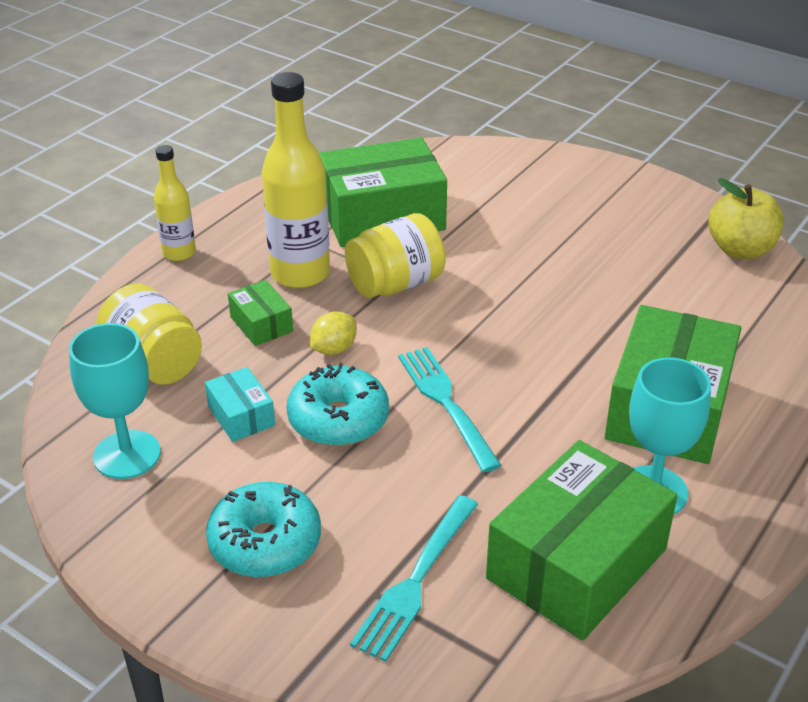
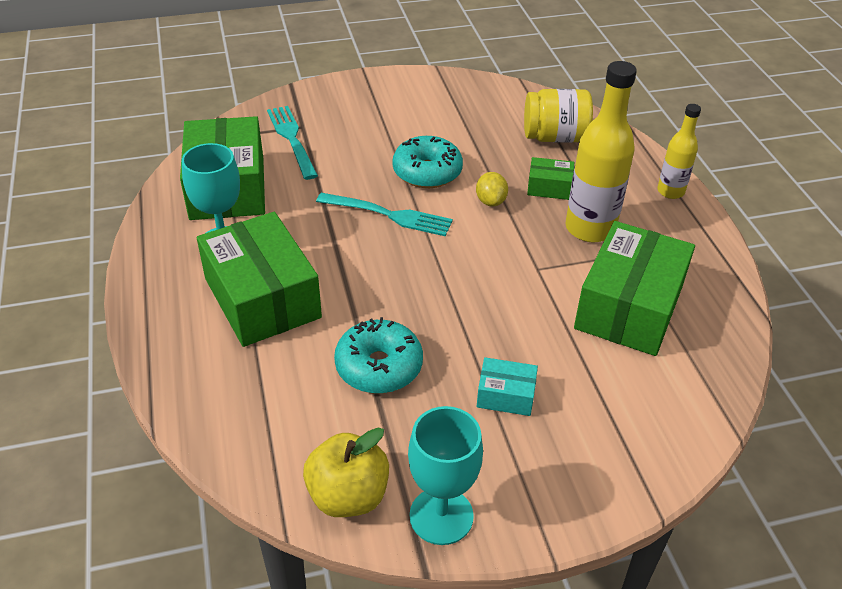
camera: 130 degrees right, 5 degrees up
turquoise goblet [69,323,161,479] -> turquoise goblet moved to [408,406,483,545]
turquoise box [205,367,275,442] -> turquoise box moved to [477,357,538,416]
turquoise donut [206,482,321,578] -> turquoise donut moved to [334,317,423,394]
yellow jar [345,213,446,298] -> none

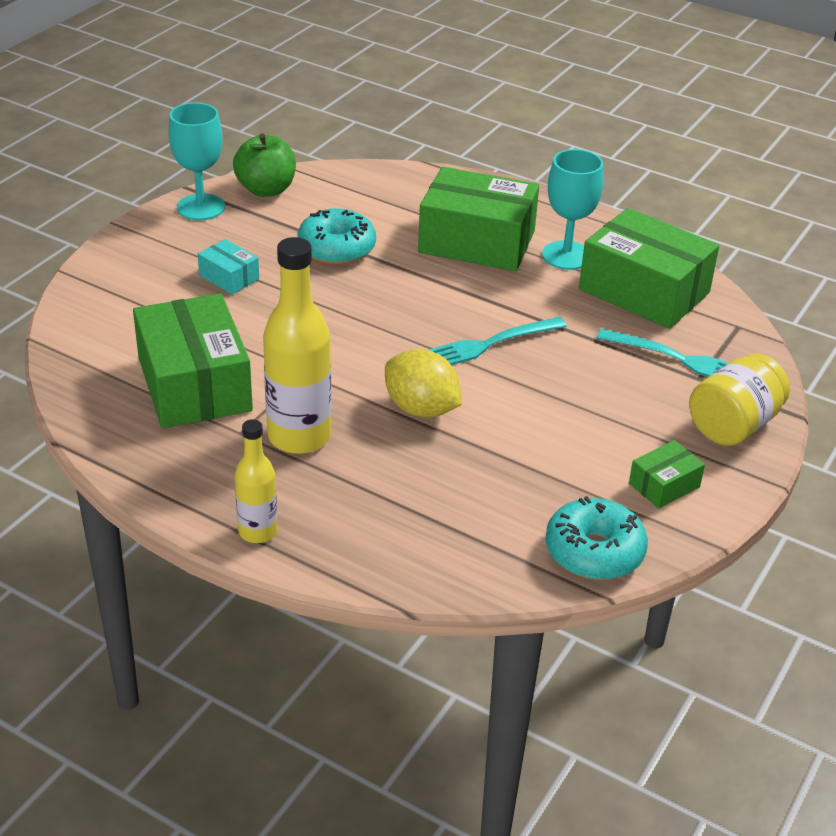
camera: 135 degrees right, 5 degrees down
yellow apple [303,428,389,517] -> green apple [233,134,296,197]
turquoise donut [392,136,463,188] -> turquoise donut moved to [546,496,648,580]
yellow lemon [476,172,508,207] -> yellow lemon [385,349,462,418], size x1.66
turquoise box [477,357,538,416] -> turquoise box turned 75 degrees clockwise [198,239,259,294]
yellow jar [524,89,593,143] -> yellow jar moved to [689,354,790,446]
green box [527,157,574,200] -> green box moved to [629,440,705,508]

